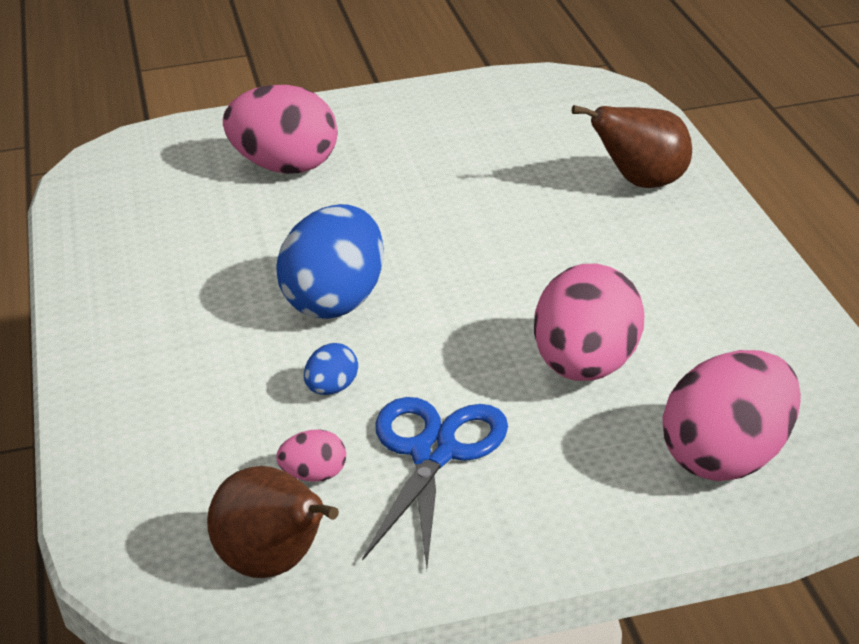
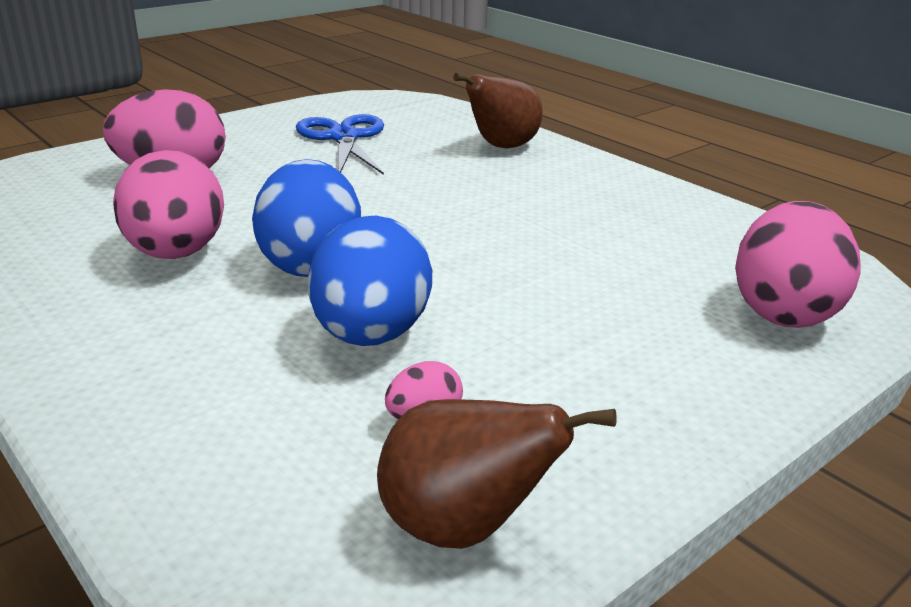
camera: 30 degrees left, 5 degrees down
blue egg [304,343,358,395] -> blue egg [308,216,432,346], size x2.23
blue scissors [362,397,508,568] -> blue scissors moved to [296,114,384,175]
pink egg [534,264,645,381] -> pink egg moved to [113,150,224,259]

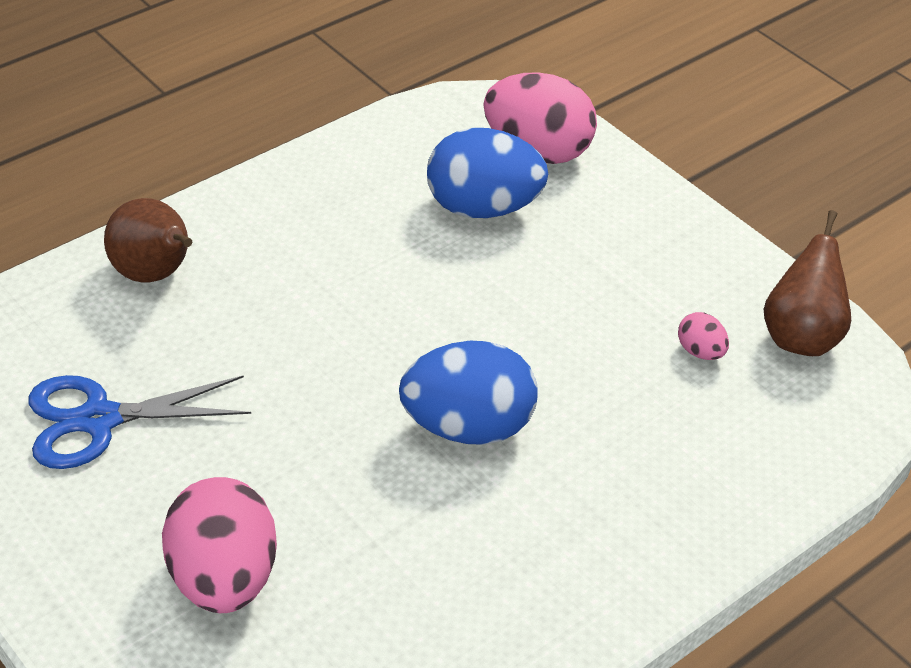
camera: 90 degrees left, 15 degrees up
pink egg [113,150,224,259] -> none
blue egg [308,216,432,346] -> blue egg moved to [427,128,548,218]

